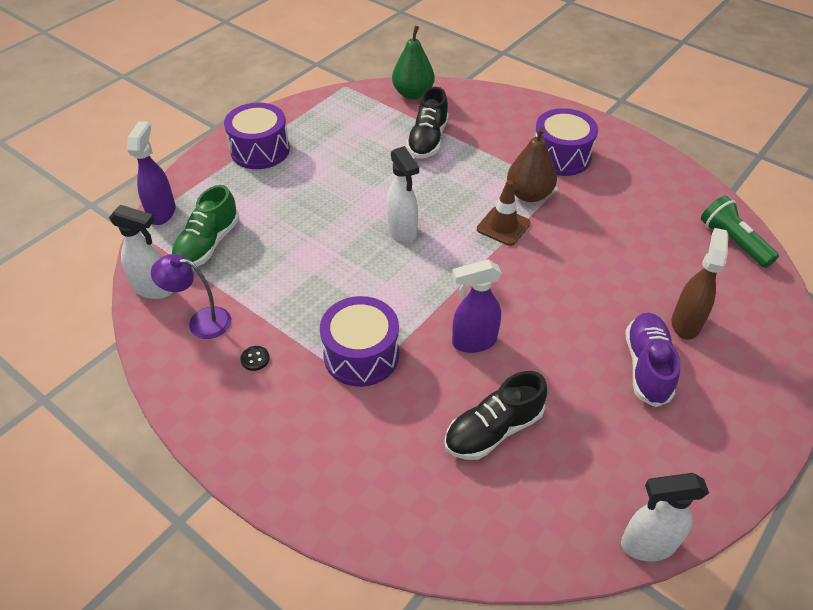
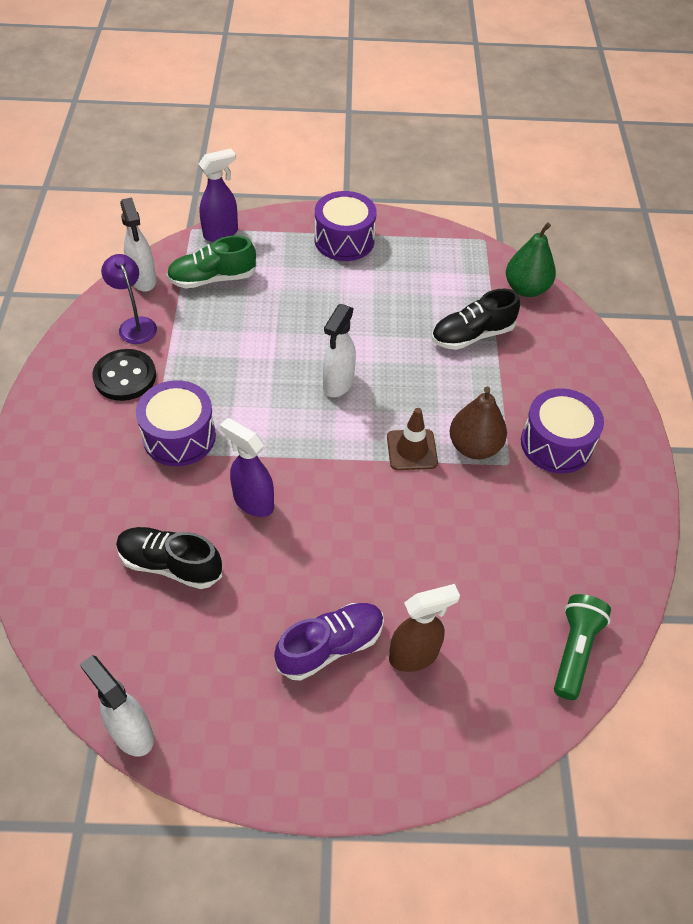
camera: 50 degrees right, 5 degrees up
black button [240,346,270,371] -> black button [93,349,156,401], size x2.38

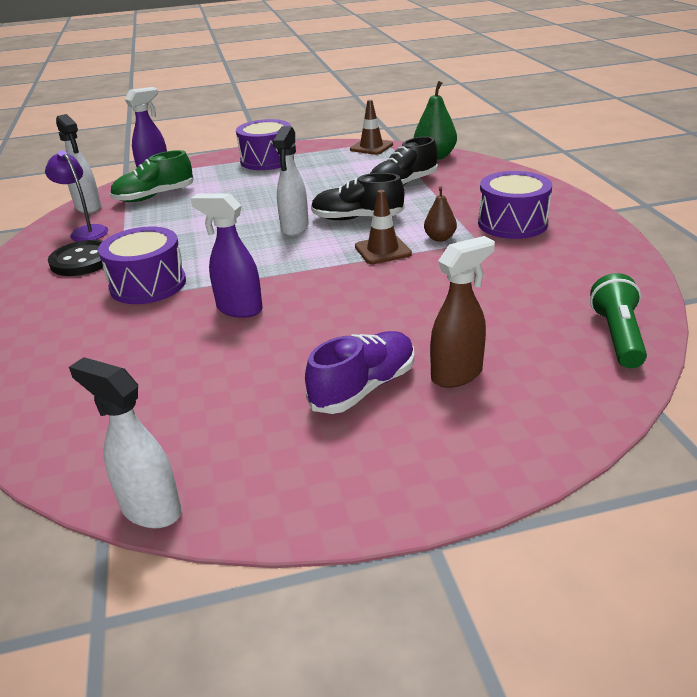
camera: 10 degrees left, 20 degrees down
black shoe [116,527,222,589] -> black shoe moved to [311,173,404,220]
brown pear [450,387,507,459] -> brown pear [424,187,457,242], size x0.59
none -> brown traffic cone [350,100,393,155]

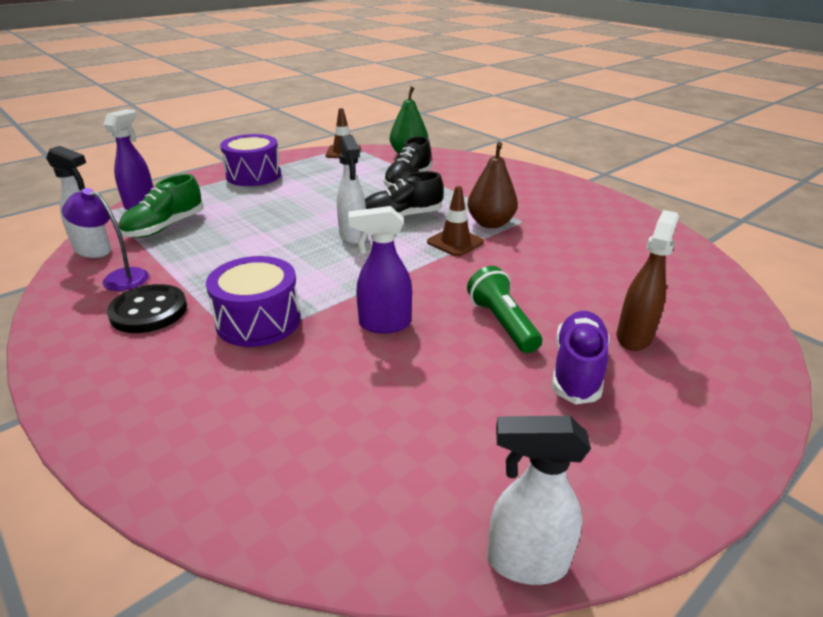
camera: 30 degrees left, 0 degrees up
brown pear [424,187,457,242] -> brown pear [468,142,518,228], size x1.68
purple drum [478,171,552,239] -> none
green flashlight [590,273,647,368] -> green flashlight moved to [467,266,542,353]

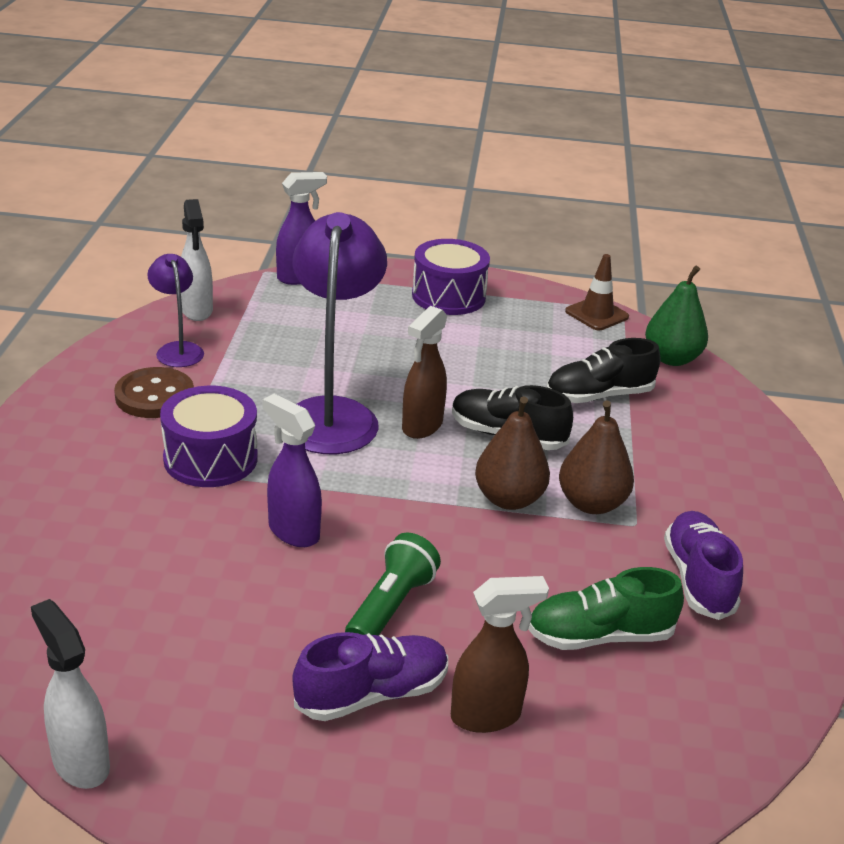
camera: 45 degrees right, 0 degrees up
black button [107,284,187,333] -> brown button [114,367,194,418]
green shoe [119,174,204,238] -> green shoe moved to [528,567,684,650]
white spray bottle [337,135,366,244] -> brown spray bottle [402,306,448,439]
brown traffic cone [427,186,484,256] -> brown pear [475,396,550,510]
none -> purple lamp [292,212,387,454]
none -> purple shoe [664,511,743,620]

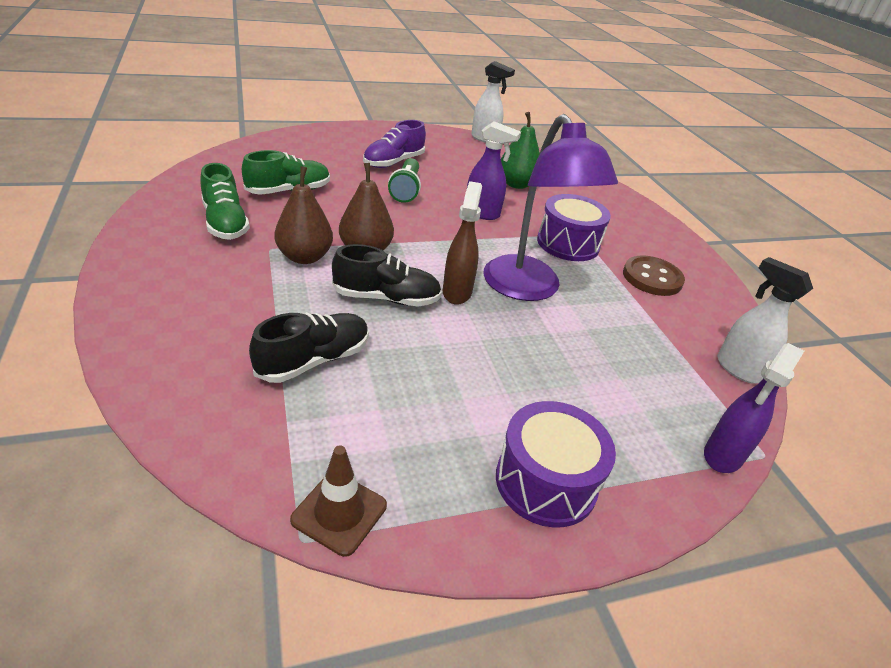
camera: 155 degrees right, 5 degrees up
purple lamp [147,254,204,367] -> none
brown spray bottle [451,576,549,733] -> none
green pear [645,265,708,366] -> green pear moved to [501,112,540,189]
purple shoe [664,511,743,620] -> green shoe [200,163,250,240]

